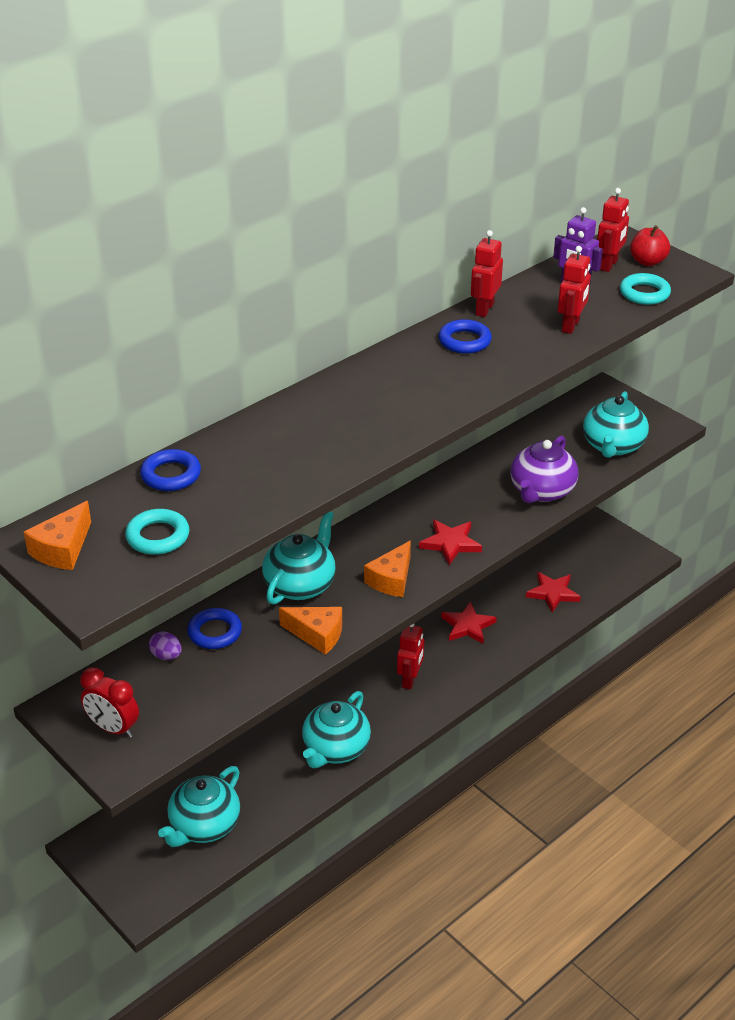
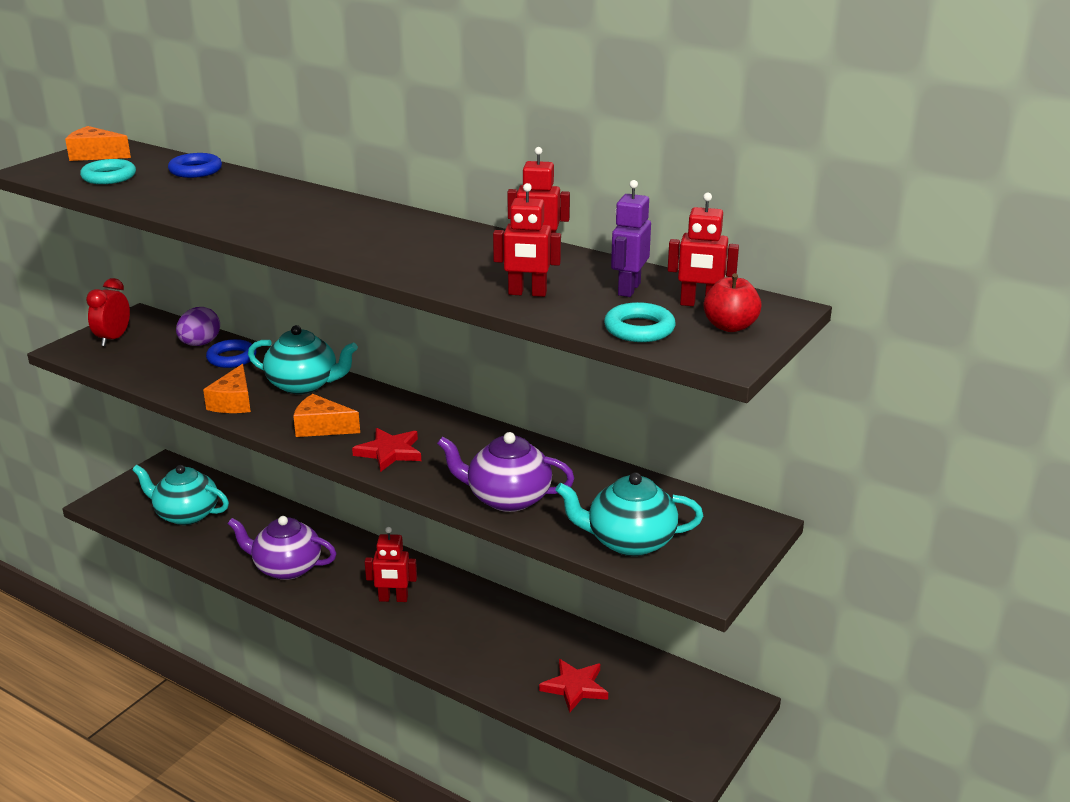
camera: 75 degrees right, 10 degrees down
purple egg [149,631,182,660] -> purple egg [176,307,220,346], size x1.59
turquoise teapot [302,691,371,768] -> purple teapot [227,516,337,580]
blue ring [439,319,492,354] -> none
red star [441,601,497,644] -> none

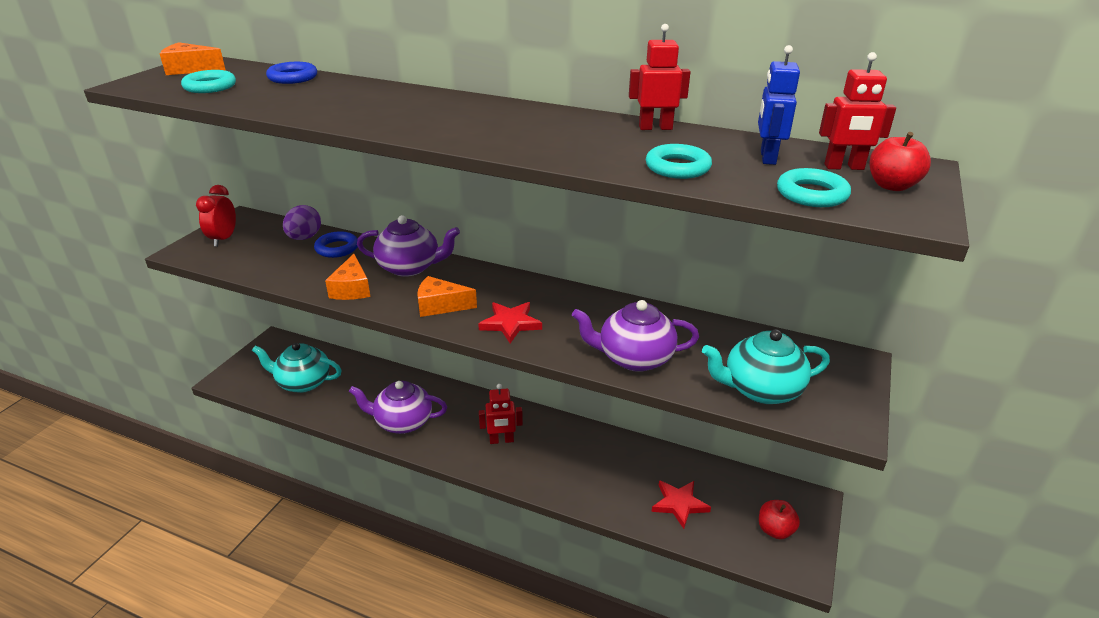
camera: 10 degrees left, 5 degrees up
turquoise teapot [248,325,358,394] -> purple teapot [357,215,460,277]
red robot [493,183,561,297] -> turquoise ring [646,144,712,179]
purple robot [611,180,651,297] -> blue robot [758,45,800,165]
none -> red apple [759,500,800,540]

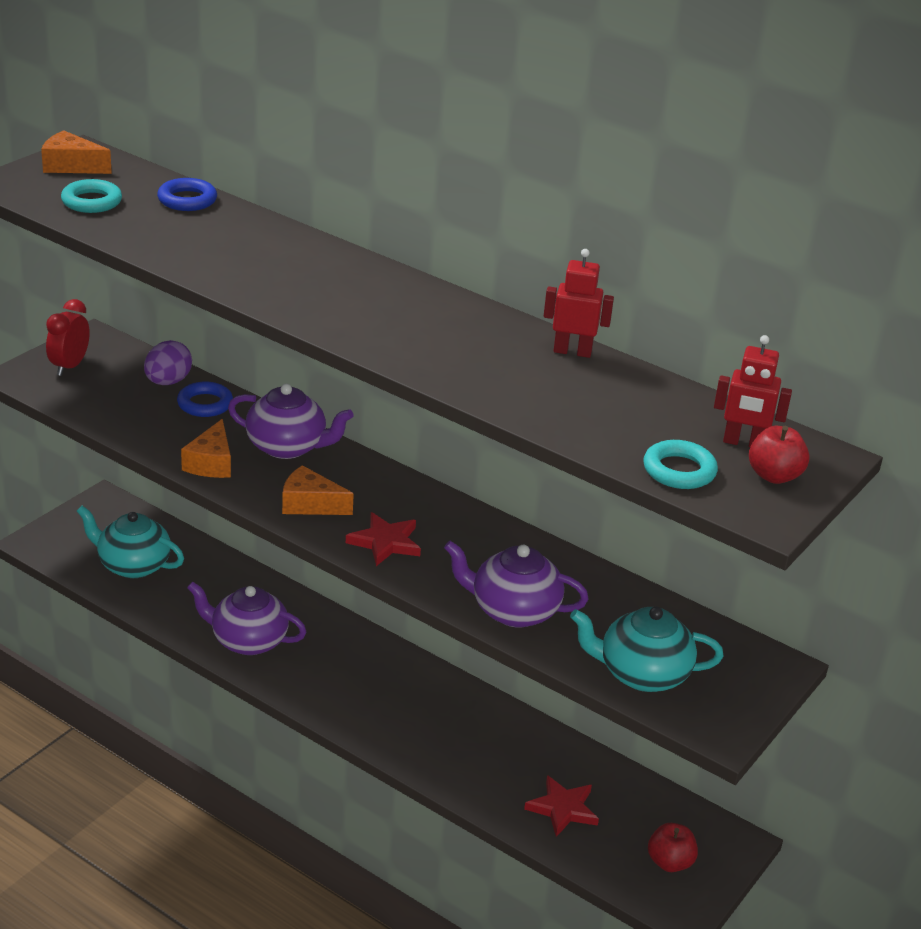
camera: 10 degrees right, 0 degrees up
red robot [479,384,523,444] -> none
turquoise ring [646,144,712,179] -> none
blue robot [758,45,800,165] -> none

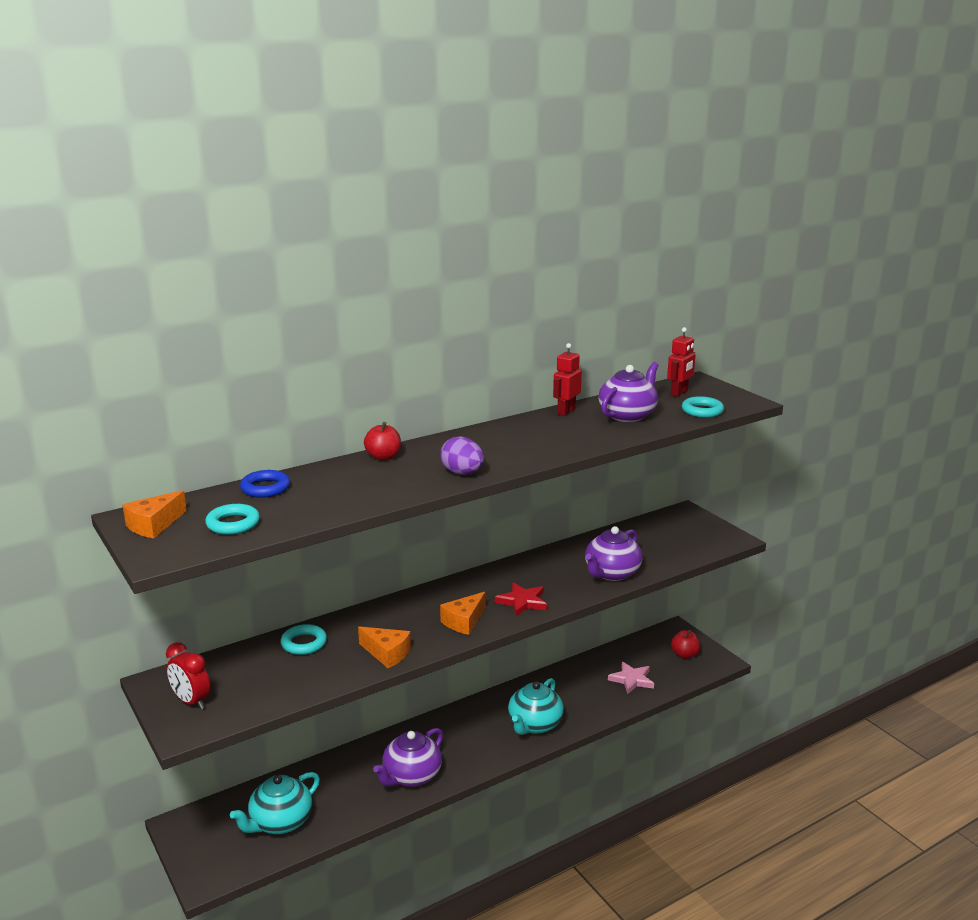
camera: 65 degrees left, 10 degrees down
purple egg [144,340,192,385] -> purple egg moved to [440,436,484,475]
blue ring [177,382,233,417] -> turquoise ring [281,624,327,655]
purple teapot [228,384,354,459] -> purple teapot moved to [599,362,659,422]
red star [524,775,599,837] -> pink star [608,662,654,694]
turquoise teapot [570,606,724,692] -> turquoise teapot moved to [508,678,564,735]
red apple [749,426,810,484] -> red apple moved to [364,422,401,461]

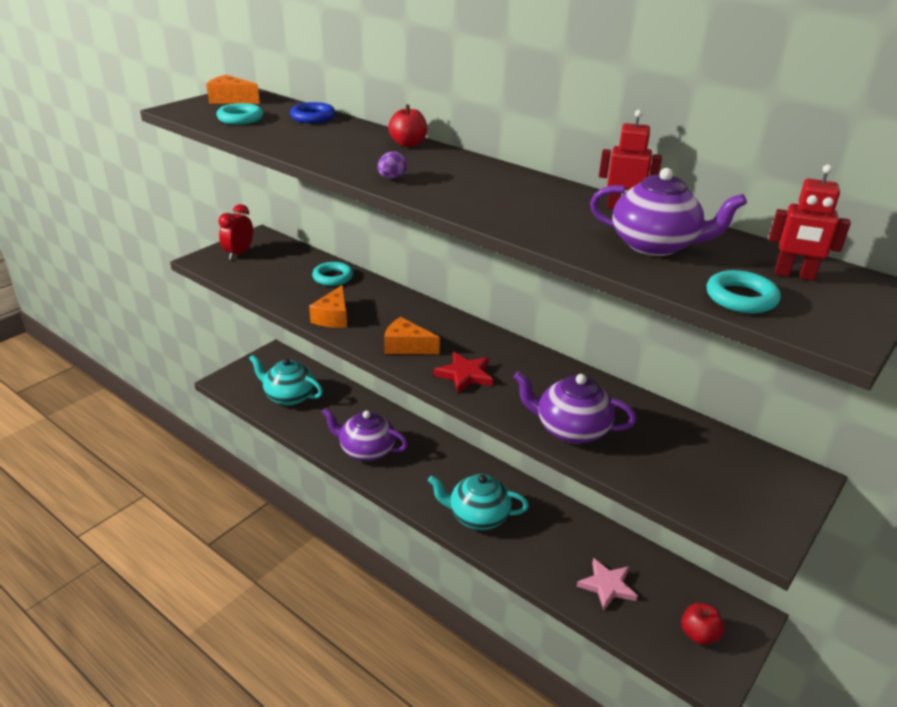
camera: 70 degrees right, 10 degrees up
purple egg [440,436,484,475] -> purple egg [378,151,407,179], size x0.63

